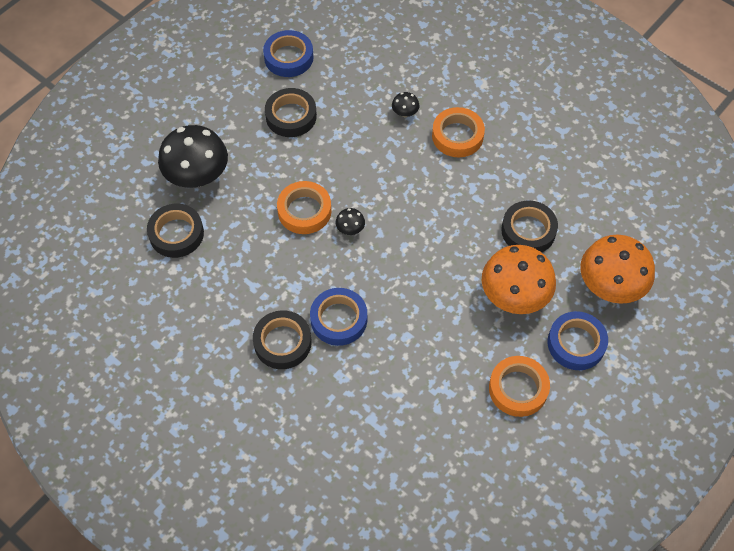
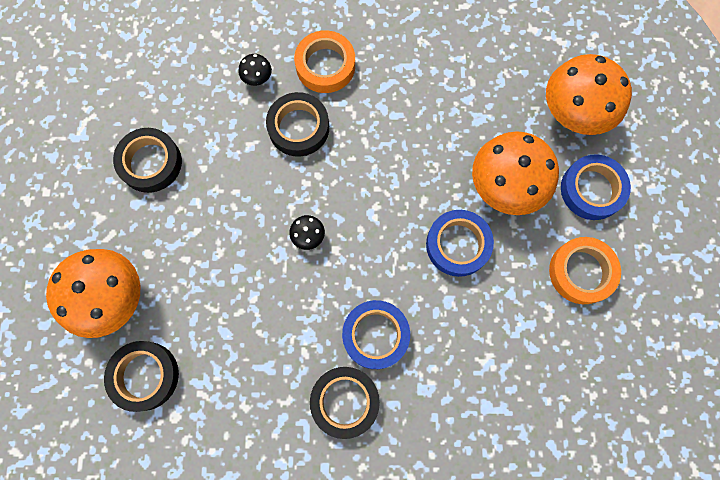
camera: 40 degrees left, 15 degrees up
black mushroom [158,125,228,188] -> orange mushroom [46,249,140,338]
blue tape [263,30,313,77] -> blue tape moved to [426,210,494,277]
orange tape [277,181,331,234] -> none
black tape [501,200,558,252] -> black tape moved to [266,92,329,157]

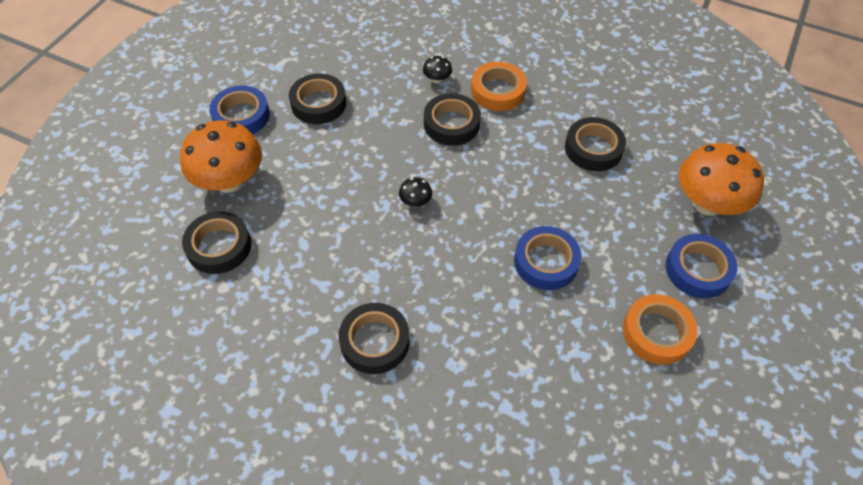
camera: 25 degrees right, 20 degrees down
blue tape [342,300,410,369] -> blue tape moved to [209,85,270,134]
orange mushroom [472,131,559,215] -> none
none -> black tape [565,117,626,171]

